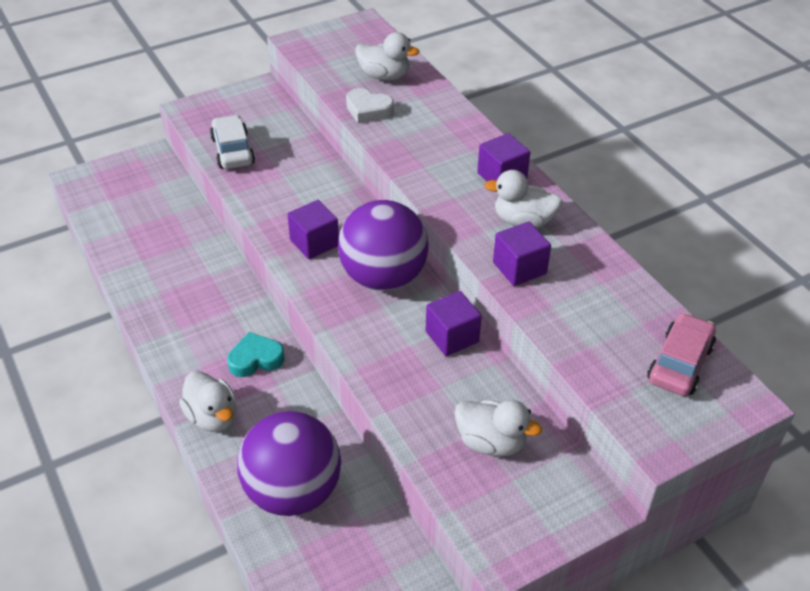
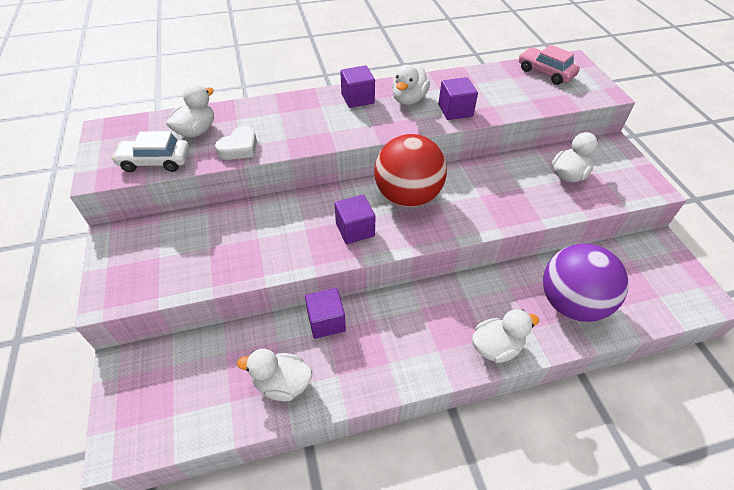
camera: 75 degrees left, 5 degrees up
white car [210,115,255,169] -> white car moved to [111,131,190,172]
turquoise heart [227,332,285,377] -> none
purple ball [338,200,428,291] -> red ball [374,134,447,207]
purple cube [426,291,482,356] -> purple cube moved to [305,288,346,339]
none -> white duck [237,349,312,401]

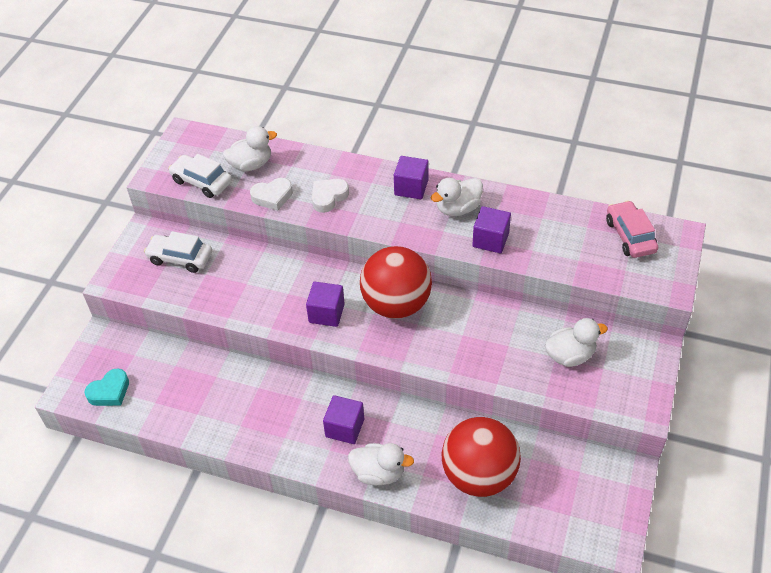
camera: 35 degrees right, 0 degrees up
white duck [237,349,312,401] -> none
purple cube [305,288,346,339] -> purple cube moved to [323,395,364,444]
purple ball [543,243,628,322] -> red ball [441,417,521,497]
none -> turquoise heart [84,369,129,406]
none -> white car [144,231,212,273]
none -> white heart [312,179,349,213]

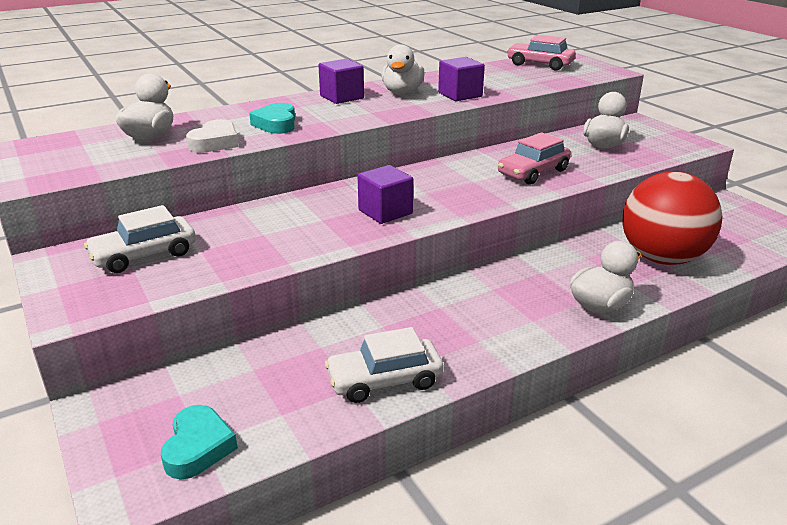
camera: 50 degrees left, 20 degrees down
white car [168,154,232,198] -> white car moved to [325,327,444,403]
white heart [312,179,349,213] -> turquoise heart [249,103,295,134]
purple cube [323,395,364,444] -> none
red ball [360,246,432,319] -> none
none -> pink car [498,132,571,185]

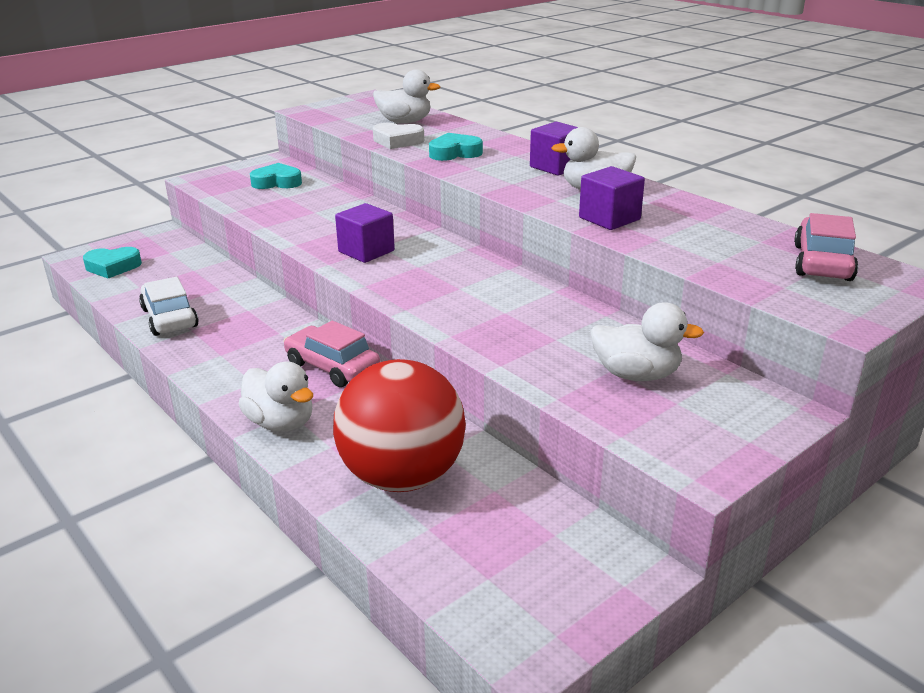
camera: 80 degrees right, 0 degrees up
white car [84,205,196,273] -> turquoise heart [250,163,302,189]
pink car [498,132,571,185] -> pink car moved to [284,320,380,387]

